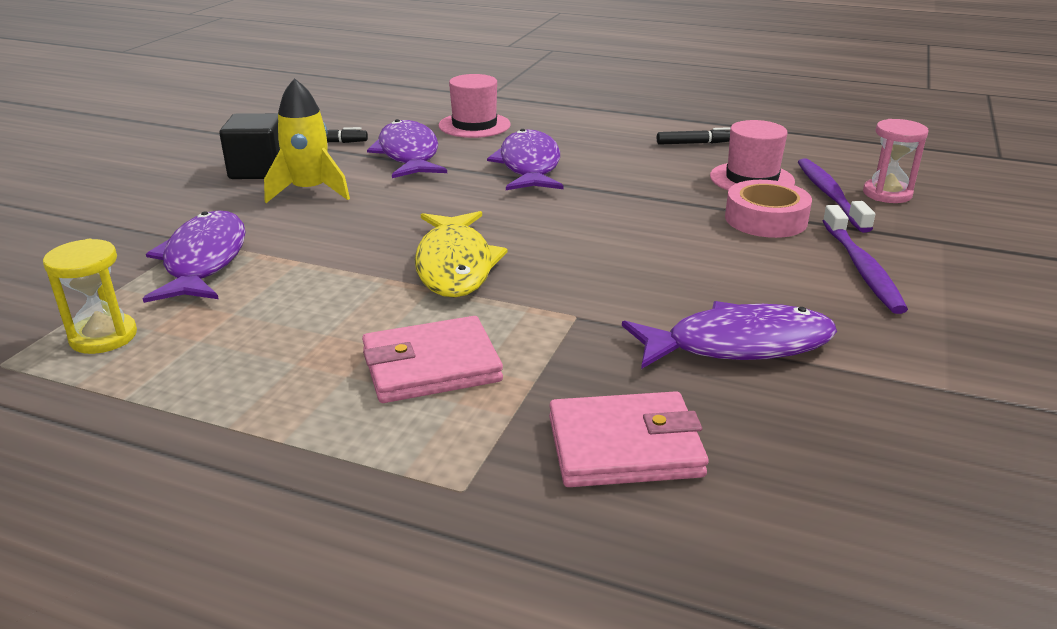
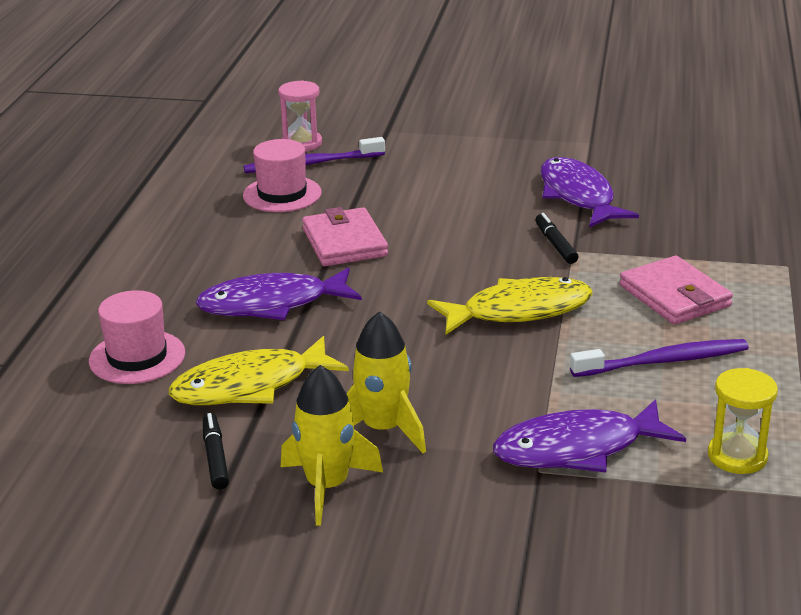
camera: 100 degrees left, 0 degrees up
black cube [219,113,280,179] -> yellow rocket [281,365,383,526]
purple fish [367,119,447,178] -> yellow fish [169,336,349,405]
pink wallet [549,391,709,487] -> pink wallet moved to [302,207,388,266]
black marker [657,127,730,145] -> black marker moved to [535,213,578,264]
pink tape [725,180,812,238] -> none
purple toothbrush [823,205,908,314] -> purple toothbrush moved to [570,339,749,377]

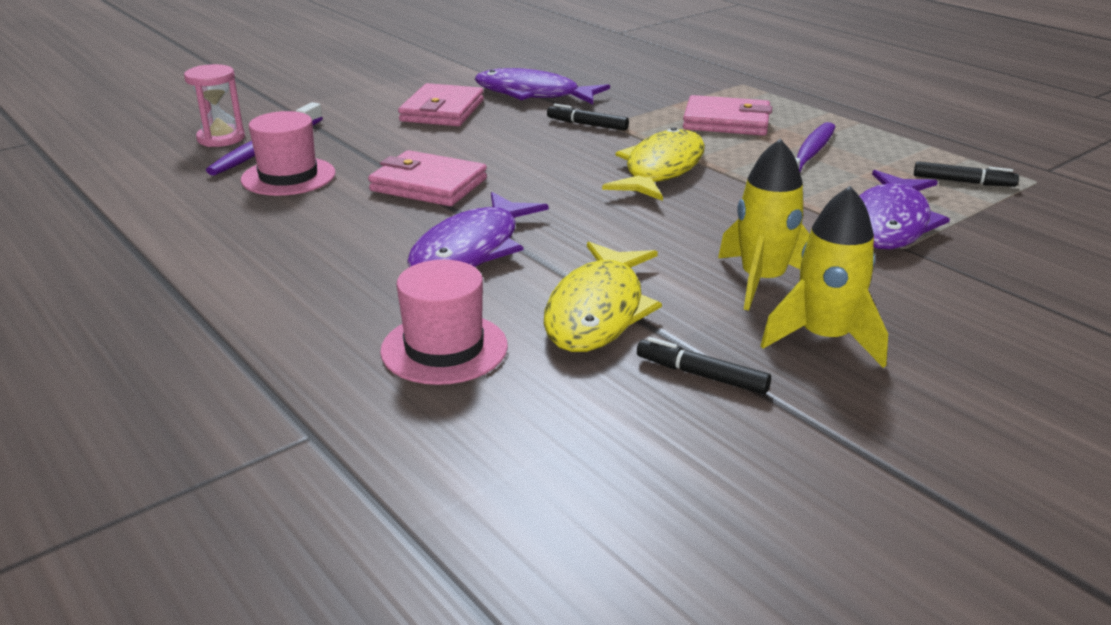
camera: 50 degrees left, 0 degrees up
yellow hourglass [708,368,778,474] -> black marker [914,161,1019,187]
none -> pink wallet [398,83,484,126]

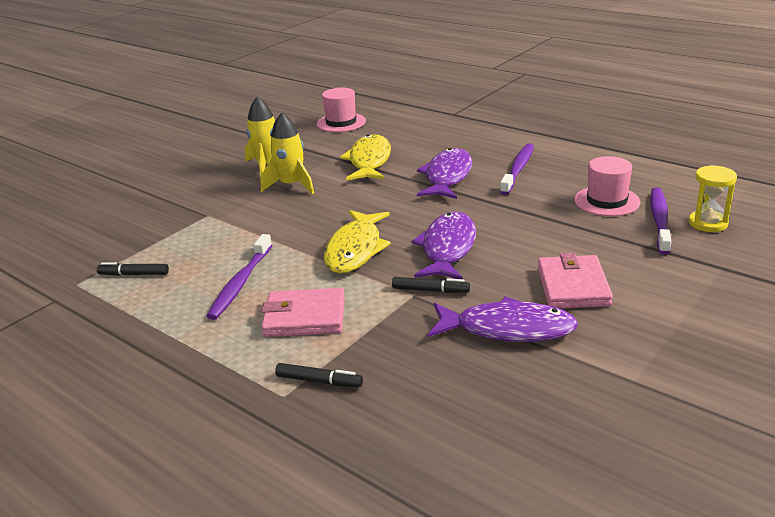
camera: 170 degrees right, 0 degrees up
pink hourglass [184,64,245,147] -> yellow hourglass [689,165,737,232]
pink wallet [368,150,487,206] -> none
pink hat [380,260,508,385] -> pink hat moved to [317,88,366,132]
black marker [637,337,771,394] -> black marker moved to [275,363,363,387]
purple fish [859,170,950,250] -> purple fish moved to [411,212,476,279]
none -> purple toothbrush [500,143,534,195]

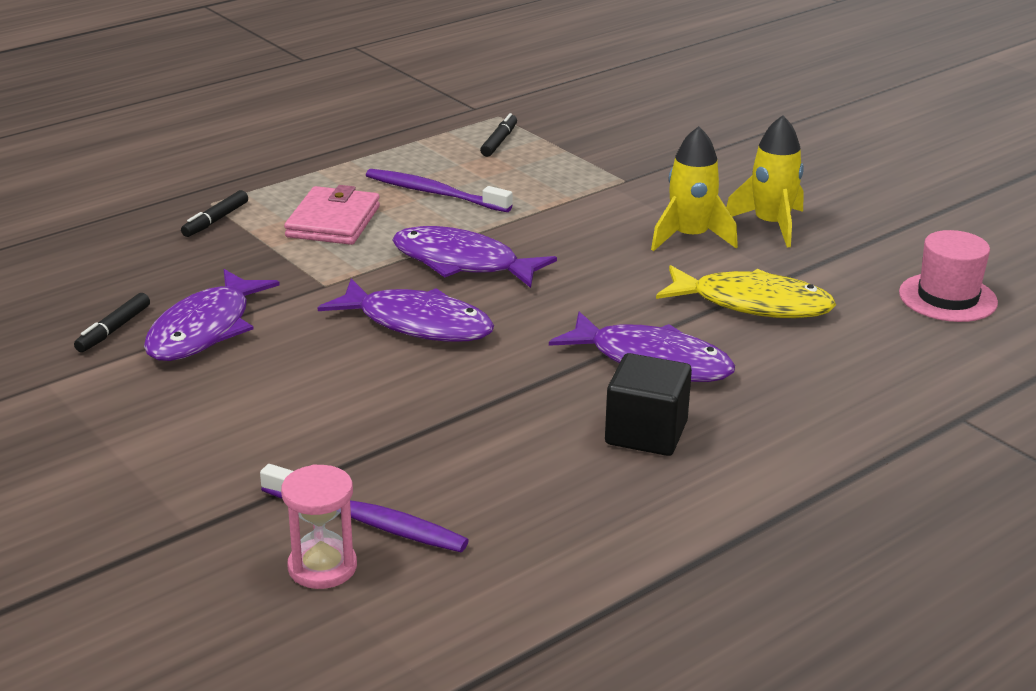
camera: 100 degrees right, 0 degrees up
yellow fish [324,210,391,273] -> purple fish [393,226,557,288]
black marker [392,277,470,293] -> black marker moved to [74,293,150,352]
purple toothbrush [500,143,534,195] -> black cube [605,353,692,456]
pink wallet [538,253,613,308] -> none
pink hat [574,156,640,216] -> none
yellow hourglass [689,165,737,232] -> pink hourglass [281,464,357,589]

